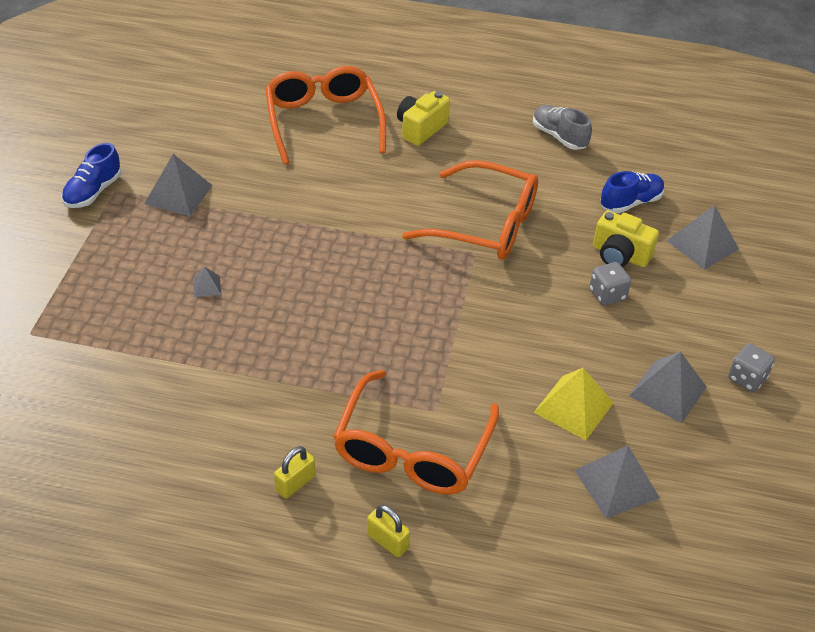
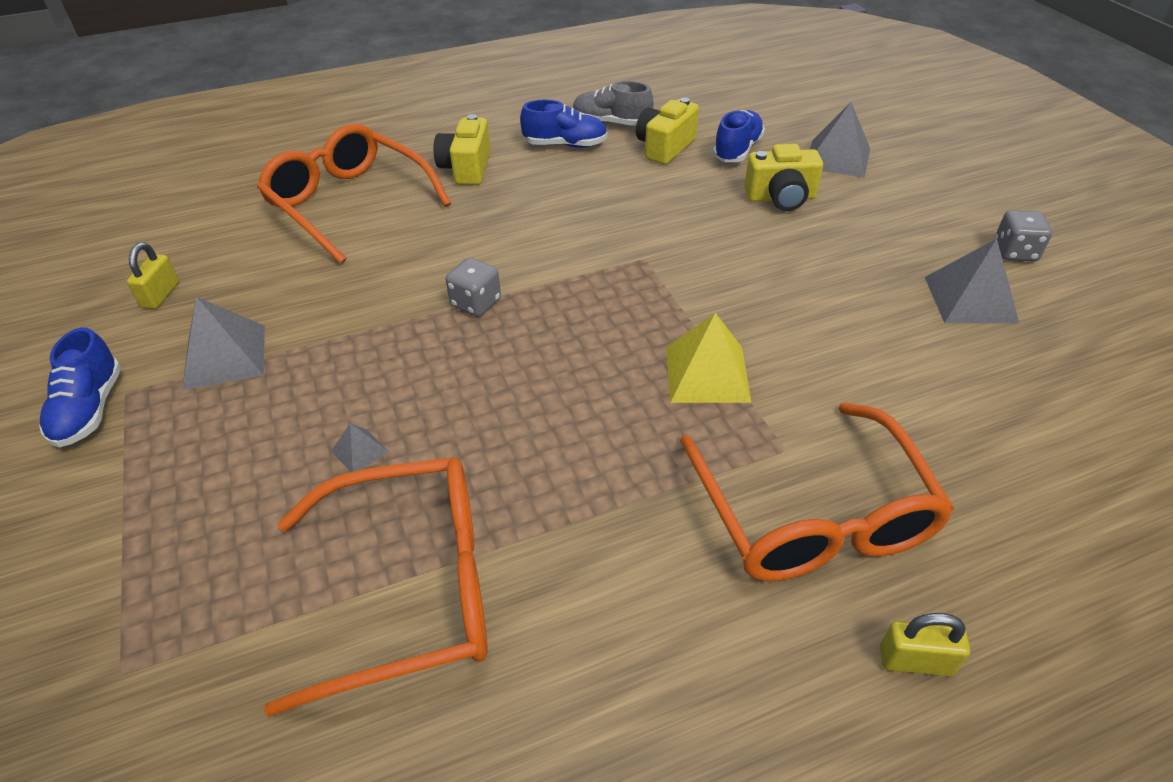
camera: 30 degrees left, 0 degrees up
yellow padlock [274,446,315,499] -> yellow padlock moved to [127,242,179,309]
orange glasses [402,160,538,260] -> orange glasses moved to [264,457,488,717]
yellow pyramid [534,368,614,440] -> yellow pyramid moved to [666,313,752,403]
grey pyramid [574,445,660,518] -> none
grey dice [589,262,631,306] -> grey dice moved to [446,258,501,316]
none -> blue shoe [520,100,607,148]
none -> yellow camera [636,98,699,165]

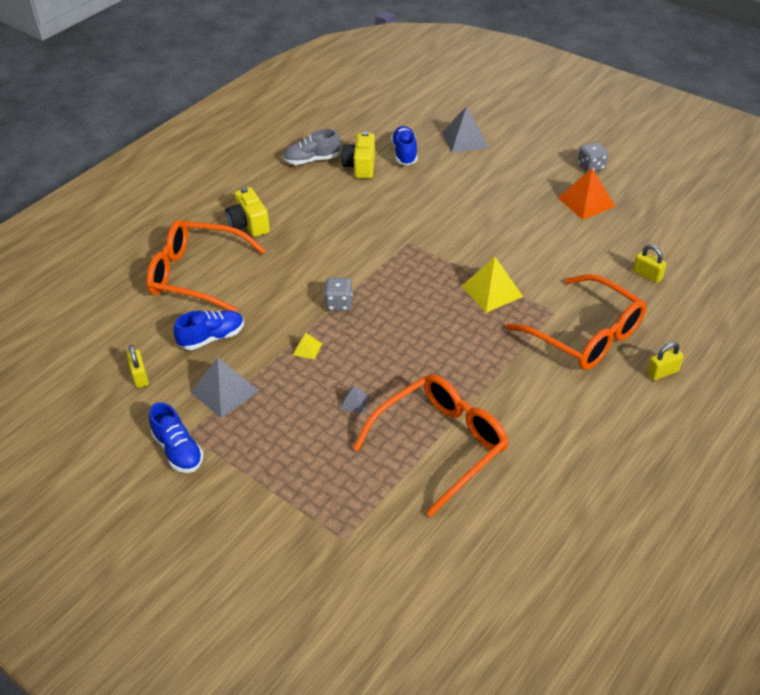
camera: 30 degrees left, 0 degrees up
blue shoe [520,100,607,148] -> blue shoe moved to [173,310,244,350]
yellow camera [744,144,823,211] -> none
grey pyramid [925,239,1020,324] -> orange pyramid [558,168,616,220]
none -> yellow pyramid [293,333,322,360]
none -> yellow padlock [633,245,667,283]

